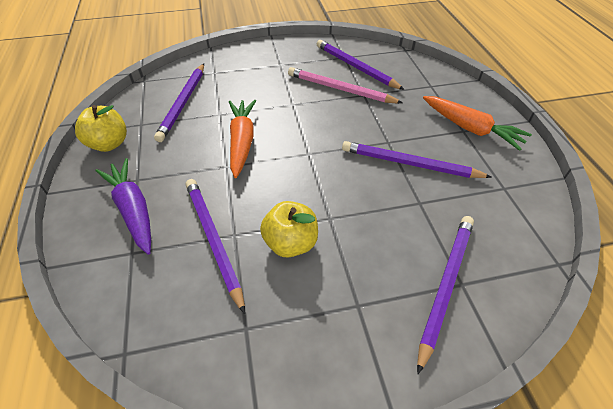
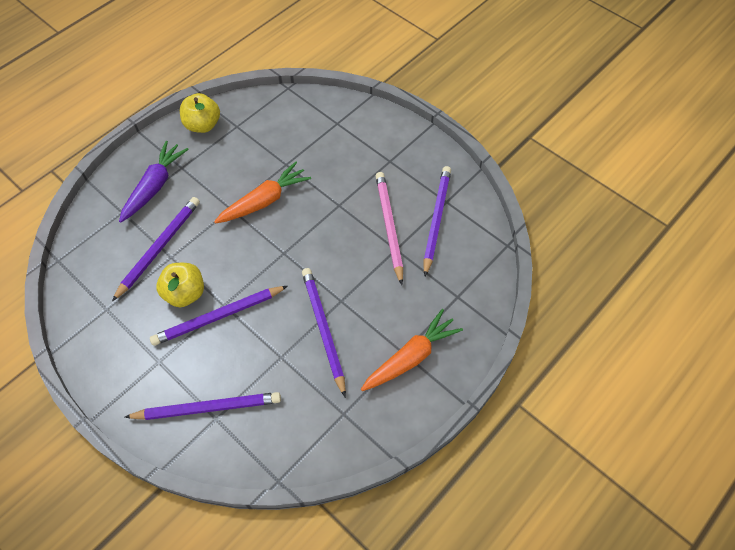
camera: 55 degrees right, 10 degrees up
purple pencil [154,64,204,142] -> purple pencil moved to [150,286,288,346]
orange carrot [423,96,532,151] -> orange carrot turned 135 degrees counterclockwise [361,309,463,391]

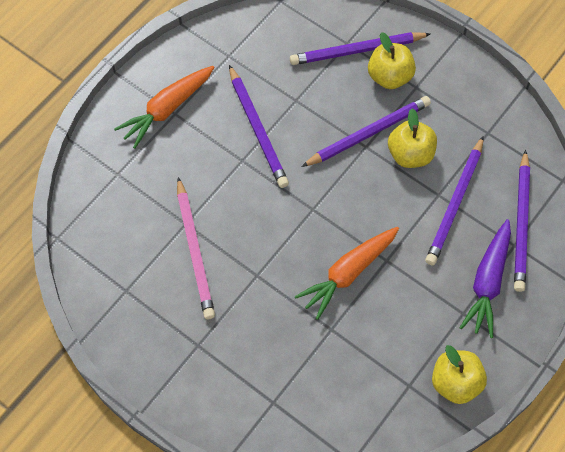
camera: 175 degrees right, 5 degrees up
purple pencil [423,166,451,276] -> purple pencil moved to [514,150,530,292]
none -> yellow apple [368,32,416,89]

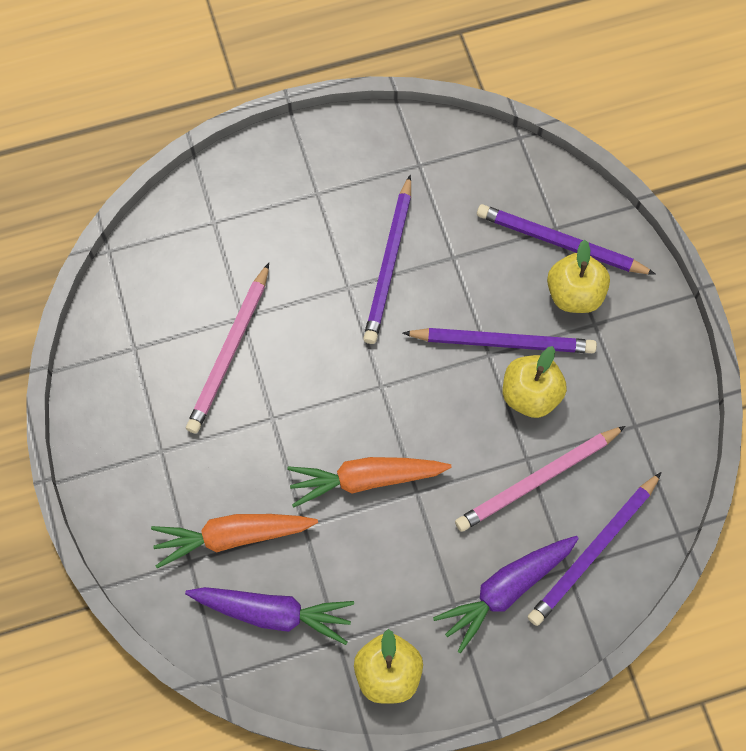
camera: 35 degrees right, 5 degrees up
orange carrot [114,66,214,149] -> orange carrot moved to [151,514,318,569]
purple pencil [425,136,484,265] -> pink pencil [455,426,625,532]
none -> purple carrot [185,587,354,645]

